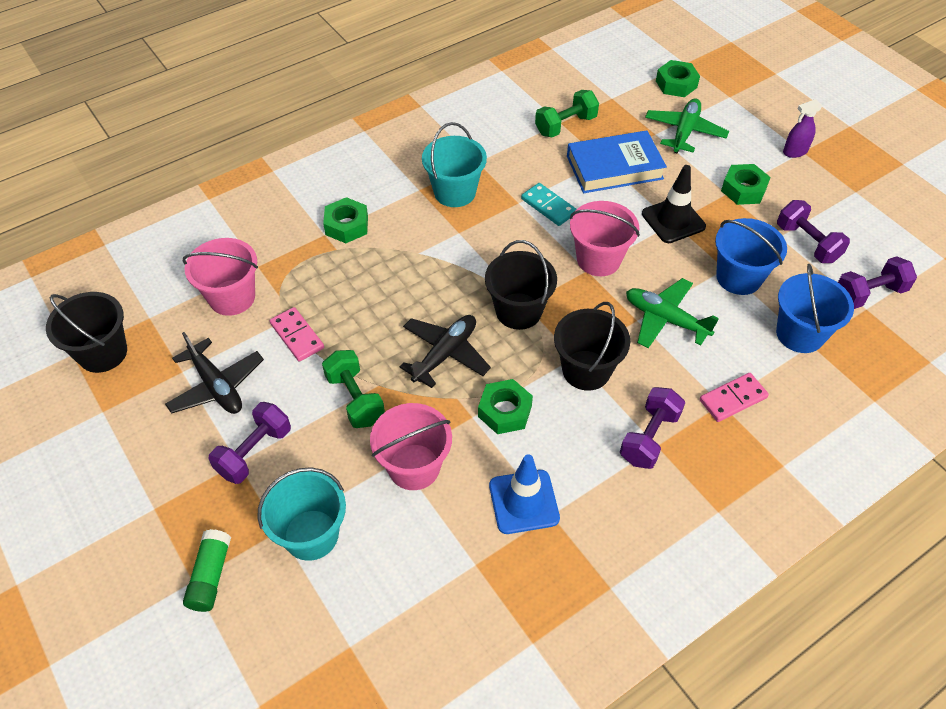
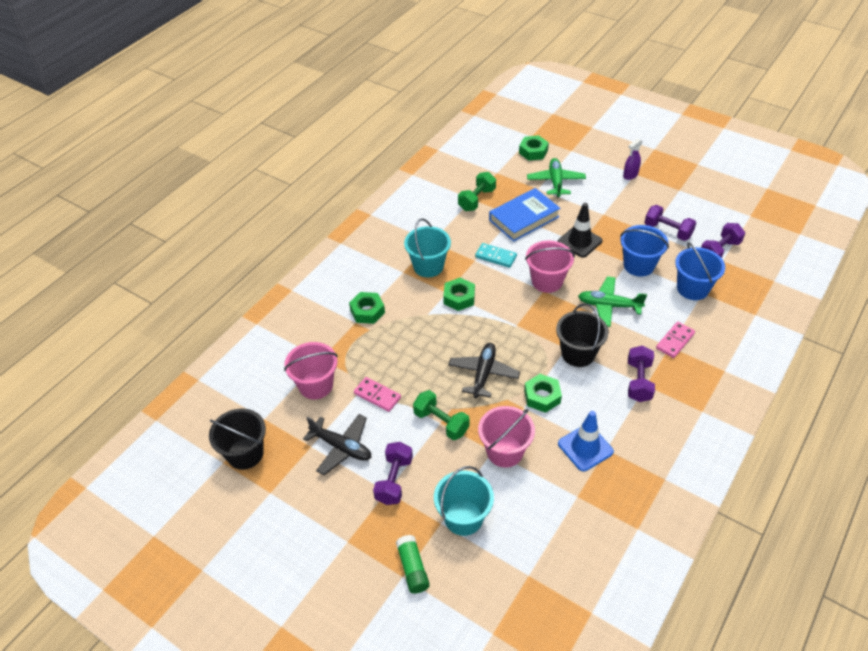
camera: 20 degrees left, 5 degrees down
black bucket [485,240,557,330] -> none
green nut [721,164,771,205] -> green nut moved to [443,277,475,311]

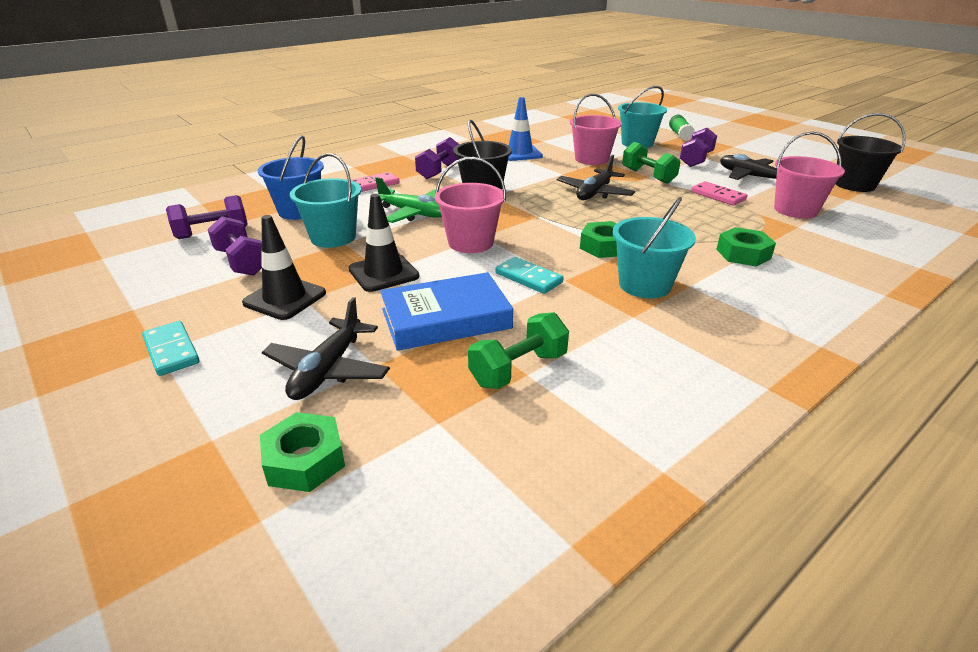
camera: 165 degrees left, 15 degrees down
green nut [524,374,562,413] -> none
green plane [527,158,586,198] -> black plane [262,297,390,400]
blue bucket [620,225,669,277] -> turquoise bucket [290,153,361,248]
purple spray bottle [623,139,642,180] -> turquoise domino [142,321,200,376]
none -> black traffic cone [242,215,326,320]

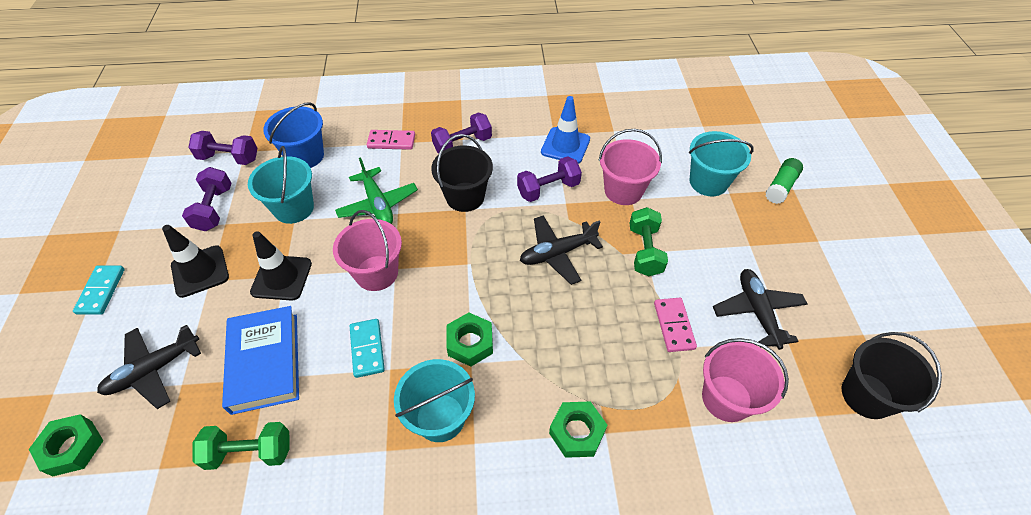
camera: 35 degrees right, 20 degrees up
blue book [380,272,513,351] -> blue book turned 60 degrees clockwise [222,306,299,415]
purple dumbbell [680,128,717,167] -> purple dumbbell moved to [517,156,582,202]

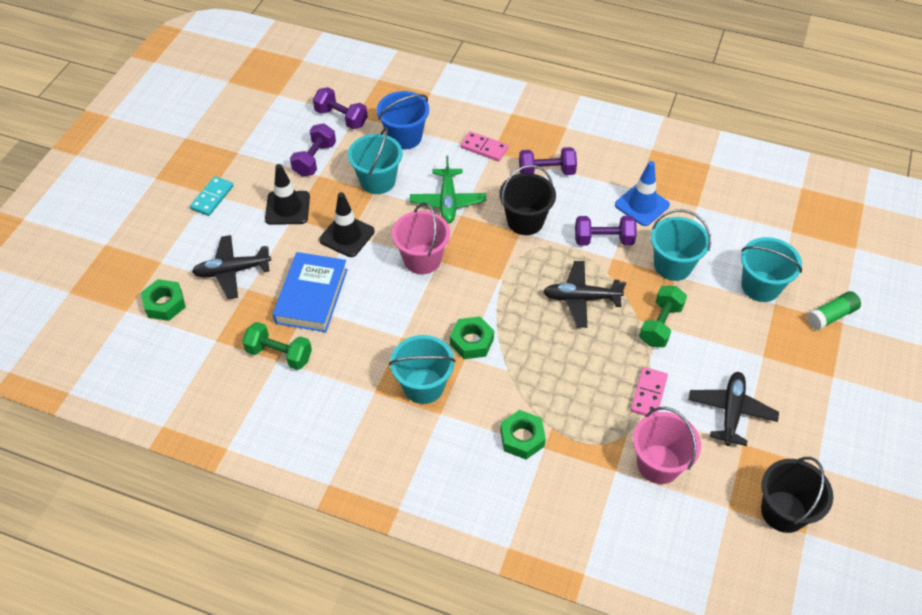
camera: 25 degrees right, 0 degrees up
turquoise domino [350,319,385,378] -> none
pink bucket [599,129,662,205] -> turquoise bucket [651,209,711,281]

